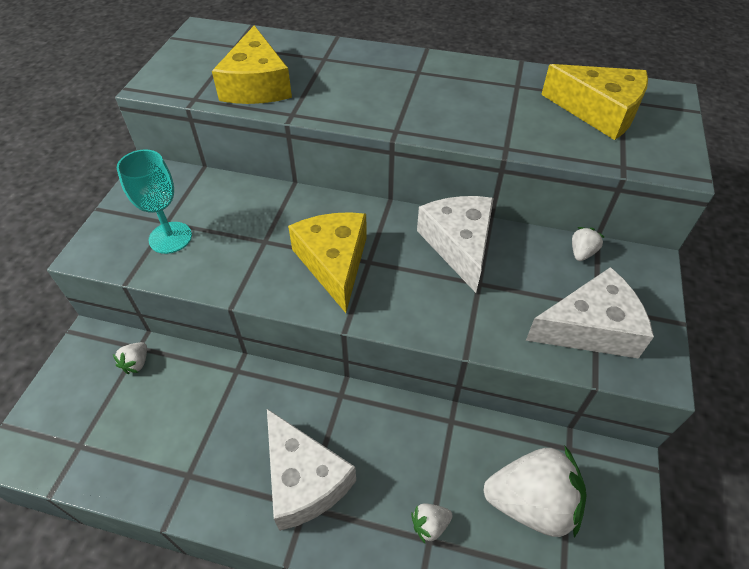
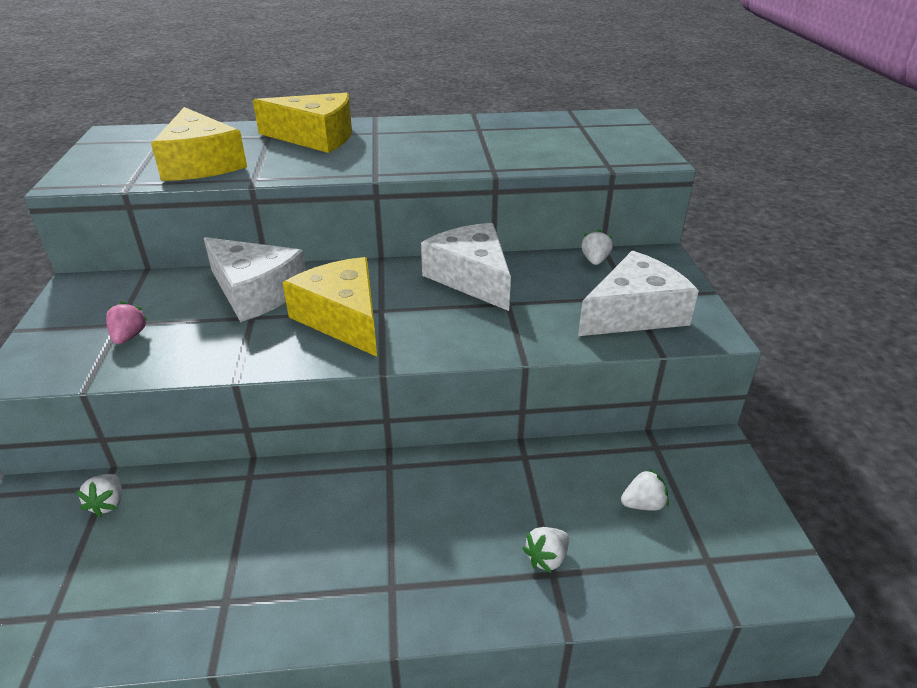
camera: 20 degrees left, 15 degrees down
turquoise goblet [117,149,192,254] -> pink strawberry [106,301,149,344]
white cheese [267,409,356,531] -> white cheese moved to [204,237,306,322]
white strawberry [483,446,587,538] -> white strawberry [621,468,669,511], size x0.43
yellow cheese [541,64,648,140] -> yellow cheese moved to [253,93,352,153]

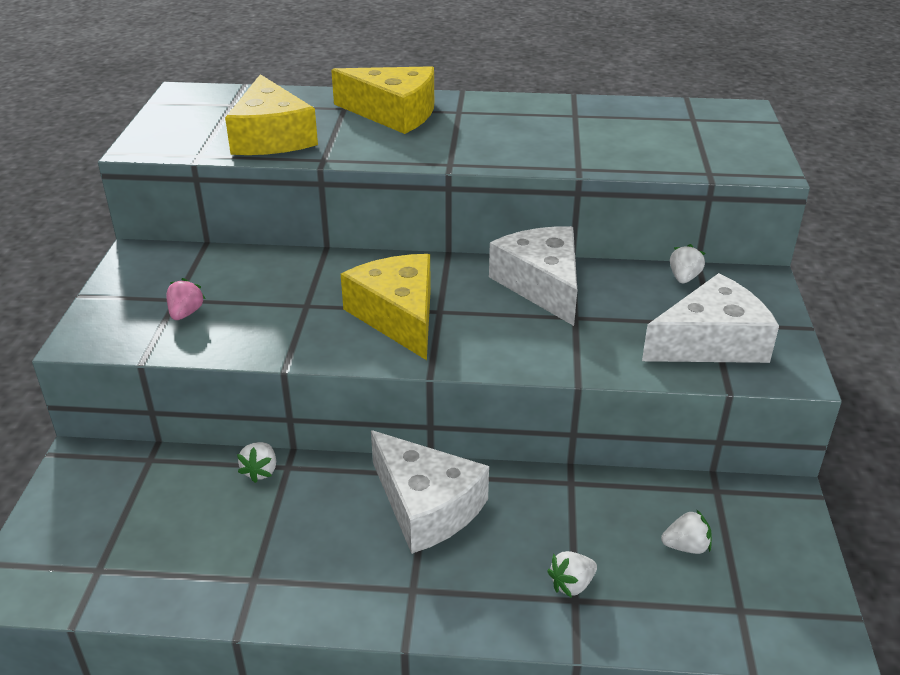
camera: 10 degrees right, 0 degrees up
white strawberry [76,474,122,517] -> white strawberry moved to [237,442,276,483]
white cheese [204,237,306,322] -> white cheese moved to [371,430,489,554]

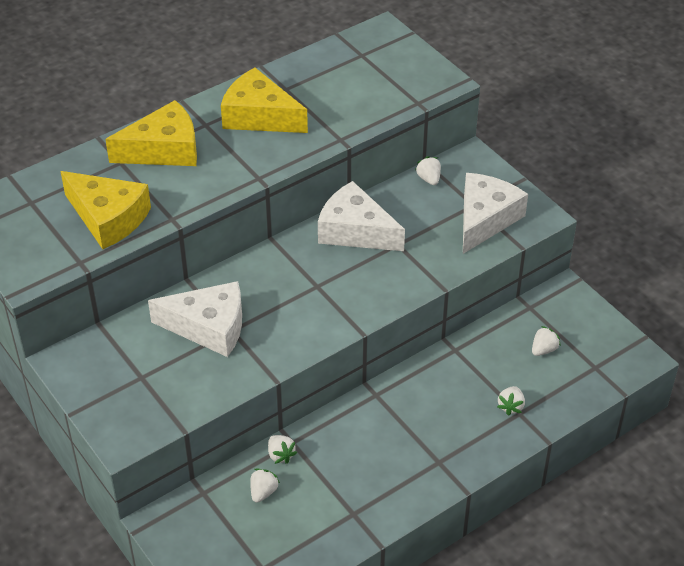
camera: 40 degrees left, 10 degrees up
pink strawberry [166,278,206,320] -> none
yellow cheese [341,254,431,360] -> yellow cheese moved to [221,67,308,133]
white cheese [371,430,489,554] -> white cheese moved to [148,281,242,357]
none -> white strawberry [250,469,280,503]

